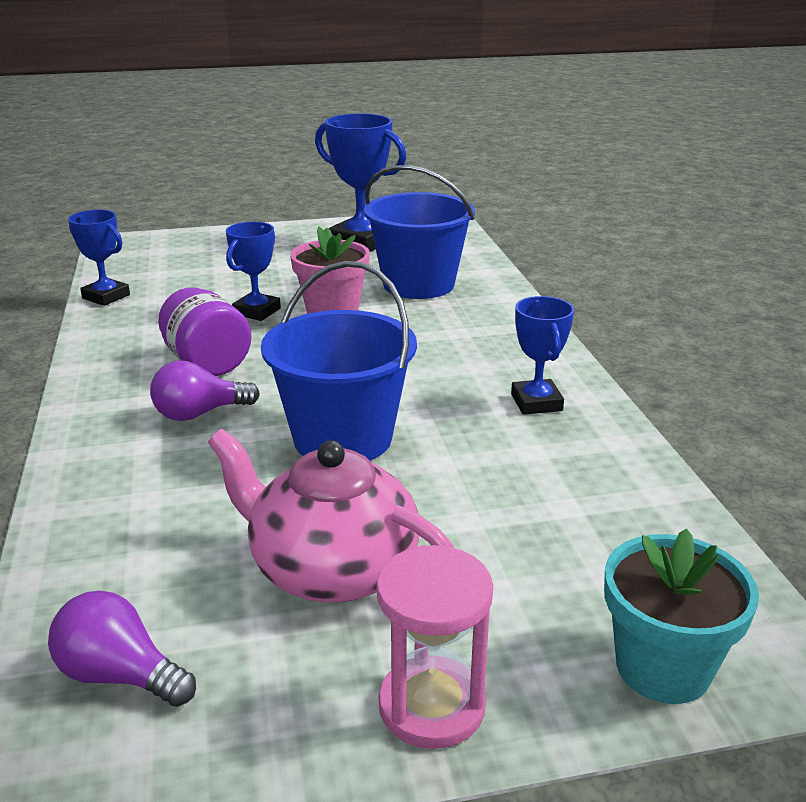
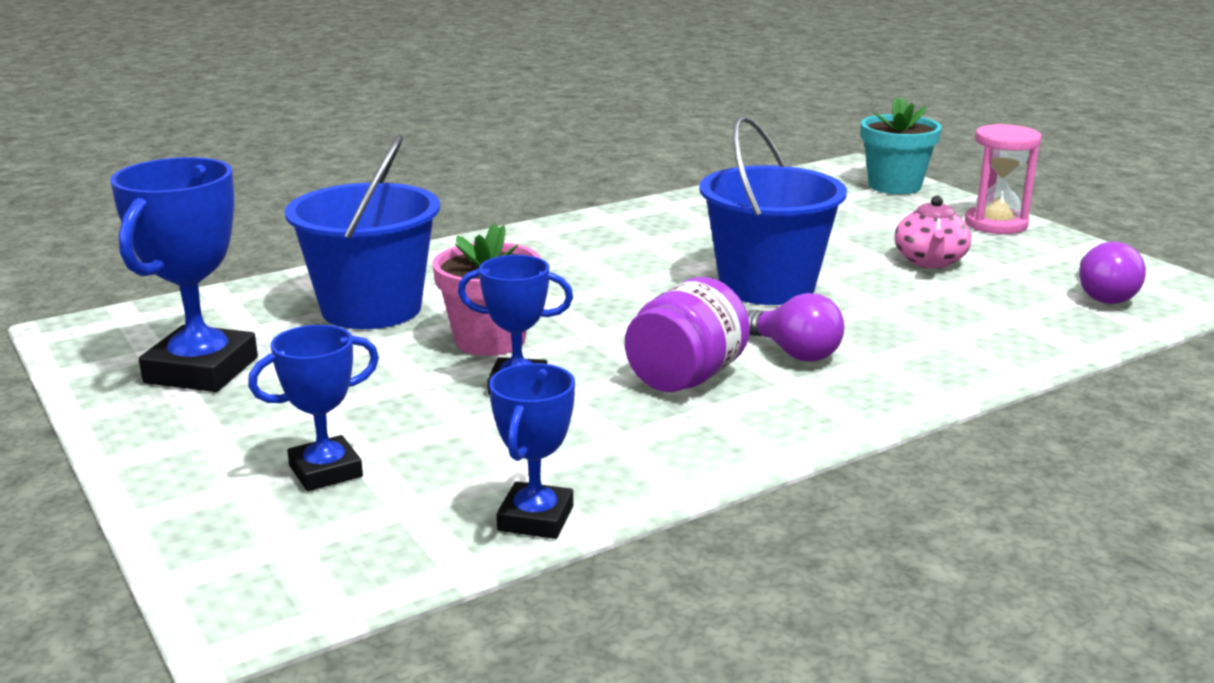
camera: 110 degrees left, 5 degrees down
pink teapot [208,429,454,603] -> pink teapot [894,196,971,269], size x0.60
blue trophy [511,296,574,415] -> blue trophy moved to [248,325,379,491]

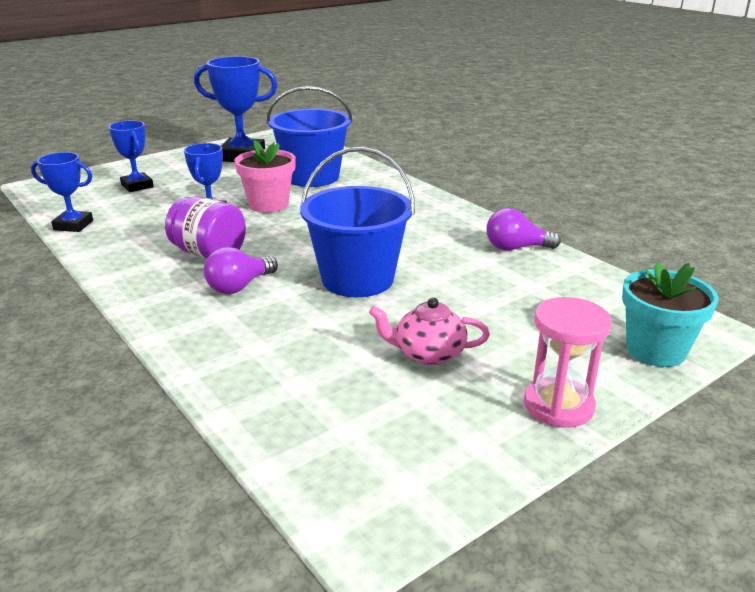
camera: 85 degrees right, 5 degrees up
purple light bulb [1079,242,1146,304] -> purple light bulb moved to [486,208,561,250]

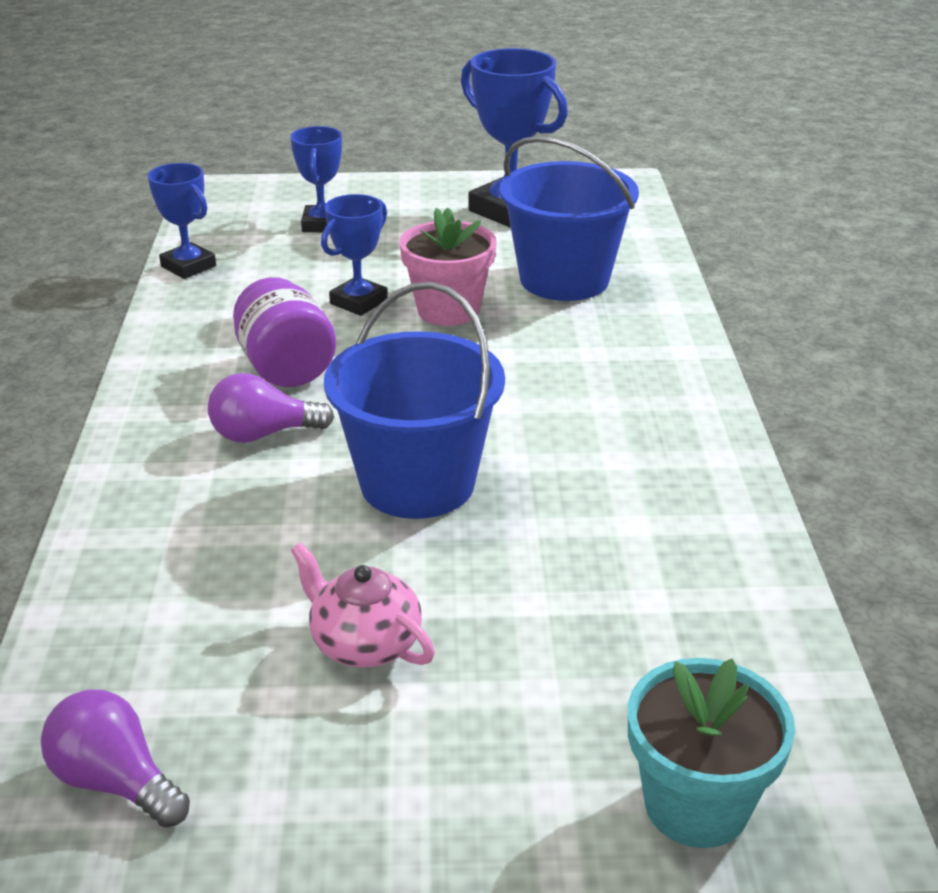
camera: 35 degrees right, 5 degrees up
purple light bulb [486,208,561,250] -> purple light bulb moved to [41,690,190,828]
pink hourglass [524,297,612,427] -> none

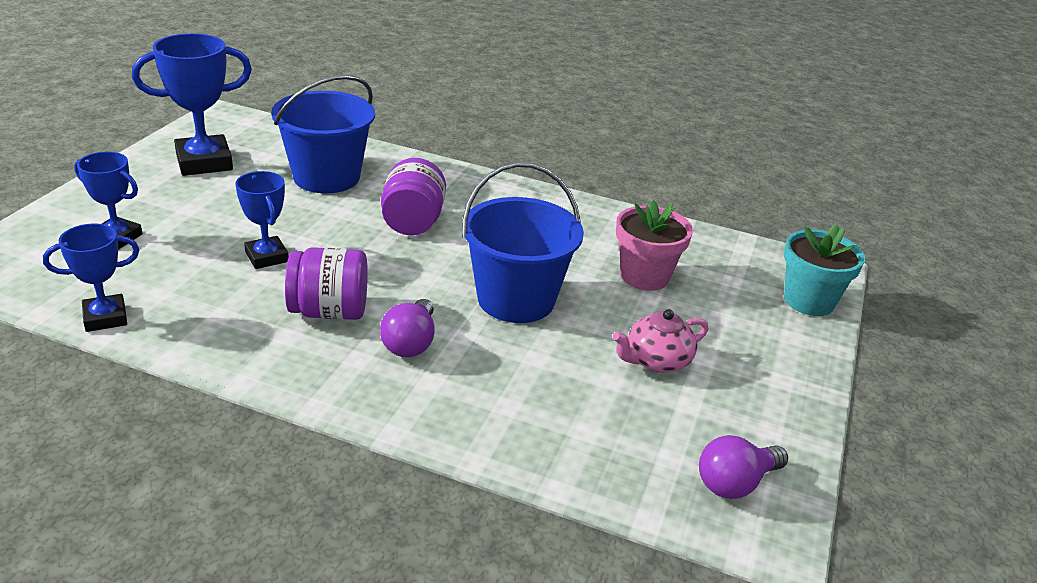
camera: 70 degrees left, 0 degrees up
pink flower pot [399,208,497,326] -> pink flower pot moved to [616,200,693,290]
none -> purple jar [381,158,446,235]

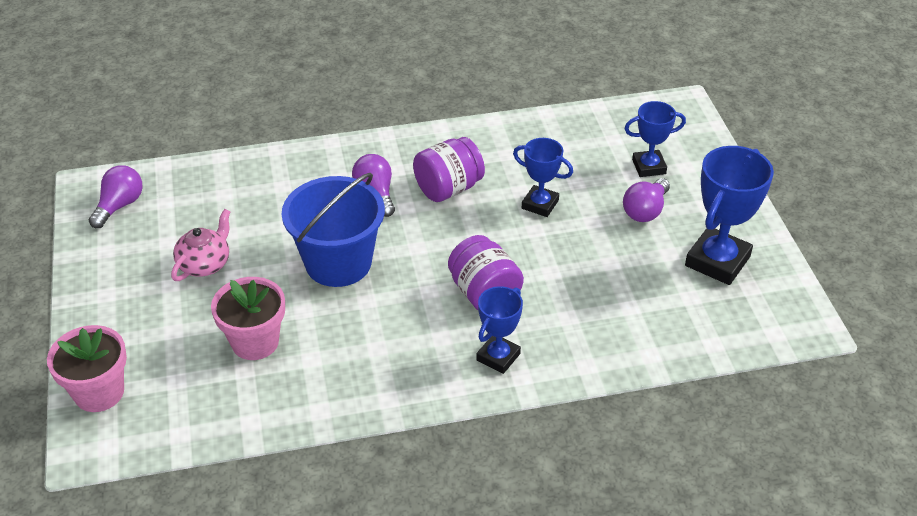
camera: 150 degrees right, 10 degrees up
blue trophy [43,223,139,332] -> blue trophy moved to [476,286,523,374]
blue bucket [271,75,375,193] -> none
turquoise flower pot [784,224,865,316] -> pink flower pot [47,325,127,412]
none -> purple light bulb [623,178,670,222]

